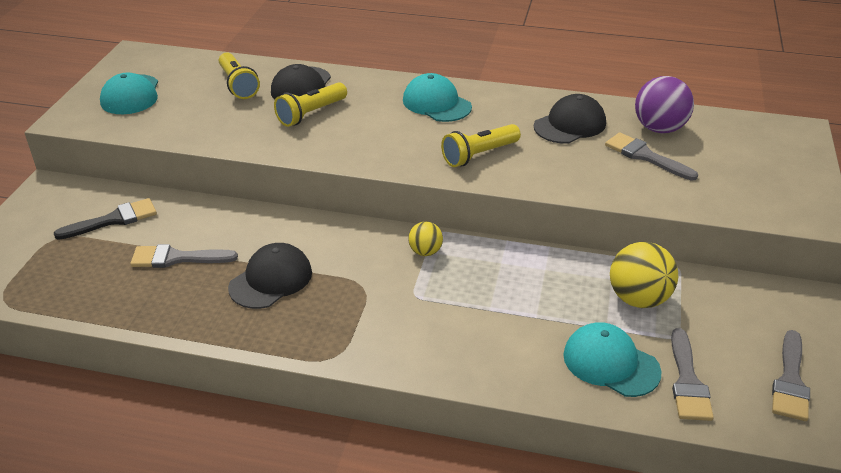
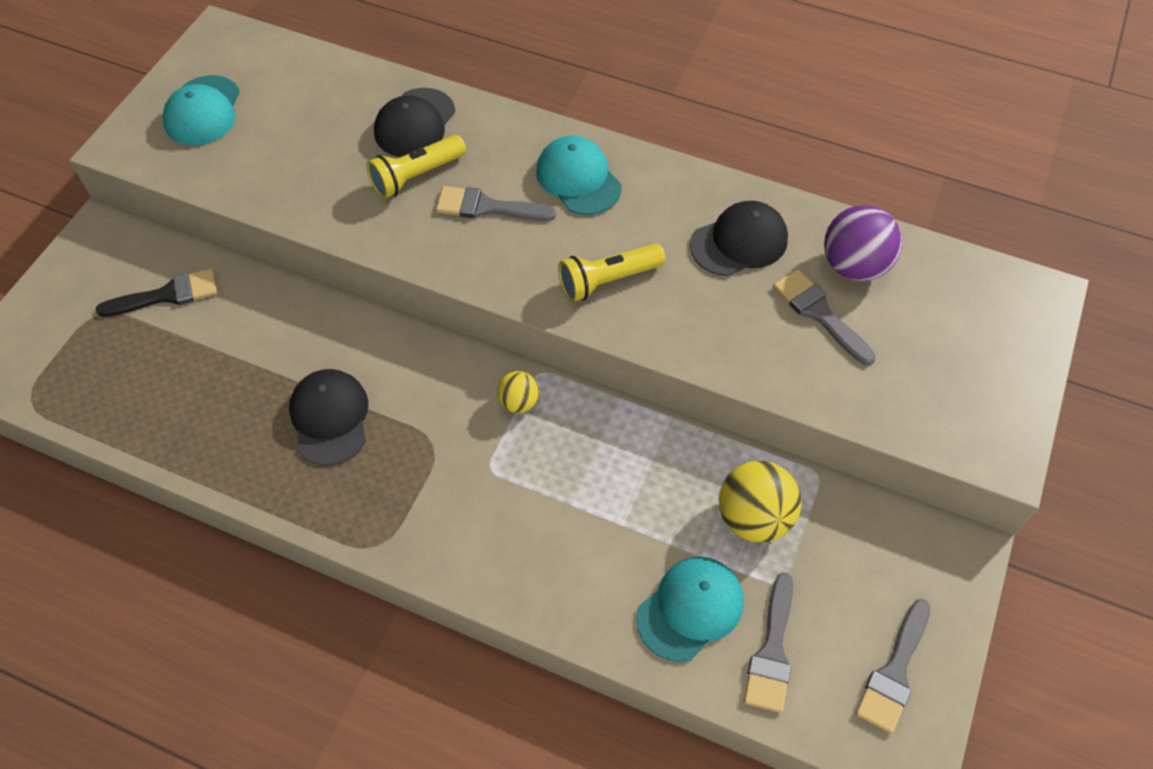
camera: 10 degrees right, 20 degrees up
grey brush [130,244,238,268] -> grey brush moved to [436,186,556,221]
yellow flashlight [219,53,260,99] -> none
black cap [228,243,312,309] -> black cap turned 60 degrees counterclockwise [289,369,368,466]
turquoise cap [563,322,662,397] -> turquoise cap turned 90 degrees clockwise [636,557,744,662]

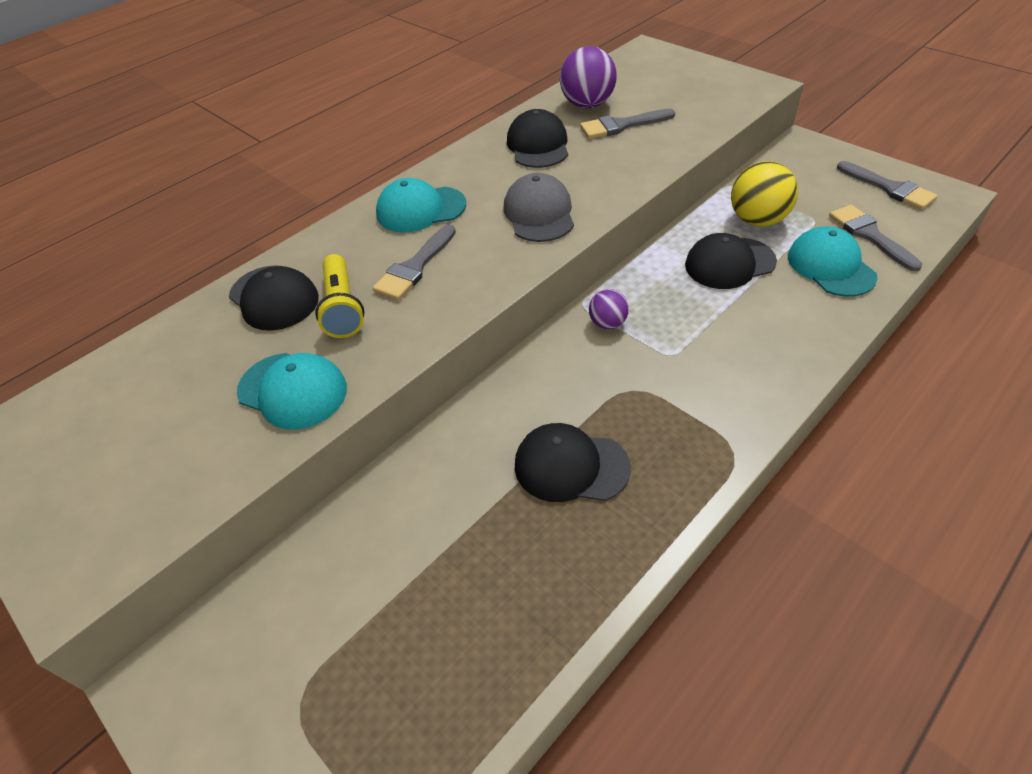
camera: 65 degrees left, 10 degrees down
black brush [96,268,217,317] -> none
turquoise cap [163,75,240,145] -> turquoise cap moved to [237,353,347,430]
yellow ball [497,371,539,413] -> purple ball [589,289,629,329]
yellow flashlight [558,243,665,302] -> grey cap [504,173,574,242]
grey brush [744,573,793,713] -> grey brush turned 150 degrees counterclockwise [829,205,922,271]
none -> black cap [685,233,777,289]

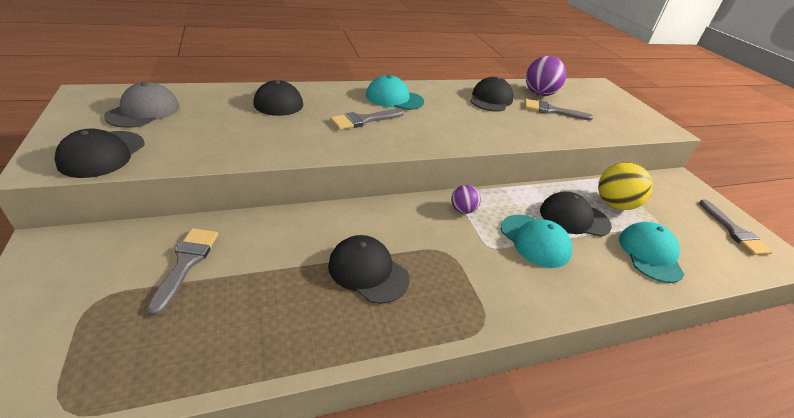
camera: 20 degrees right, 10 degrees down
turquoise cap [237,353,347,430] -> turquoise cap moved to [501,215,572,268]
yellow flashlight [315,254,364,338] -> none
grey cap [504,173,574,242] -> grey cap moved to [104,82,179,128]
grey brush [829,205,922,271] -> grey brush moved to [147,228,218,316]
none -> black cap [54,129,145,178]

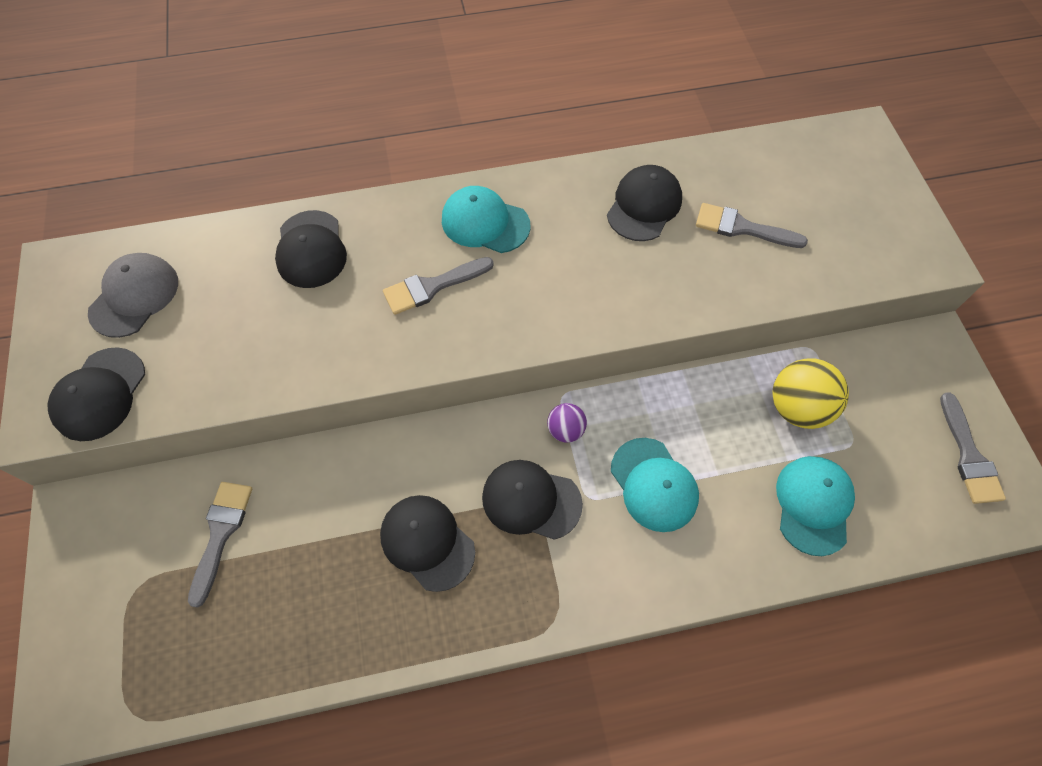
camera: 10 degrees right, 25 degrees up
purple ball [526,56,567,96] -> none
black cap [540,192,612,237] -> black cap moved to [482,460,583,540]

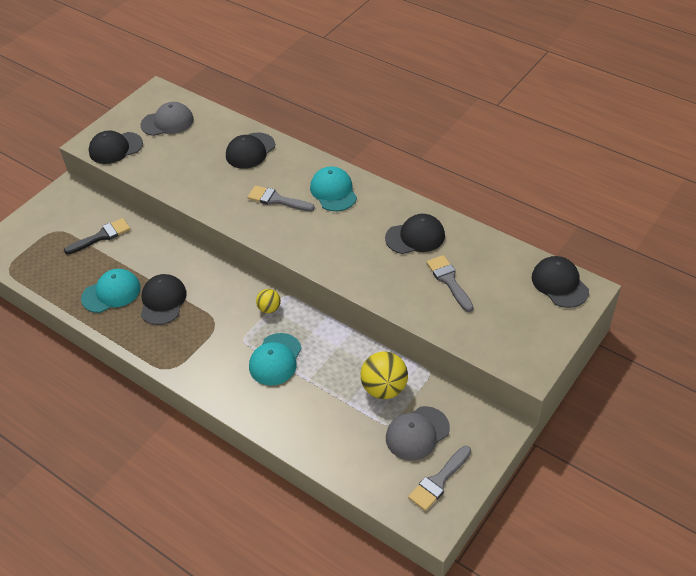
camera: 50 degrees right, 15 degrees down
grey brush [188,482,252,608] -> black brush [64,218,130,254]
black cap [482,460,583,540] -> black cap moved to [532,256,589,308]
purple ball [547,403,587,443] -> yellow ball [256,289,281,313]
turquoise cap [776,456,855,556] -> turquoise cap moved to [81,269,141,313]
none -> grey cap [386,406,450,461]

